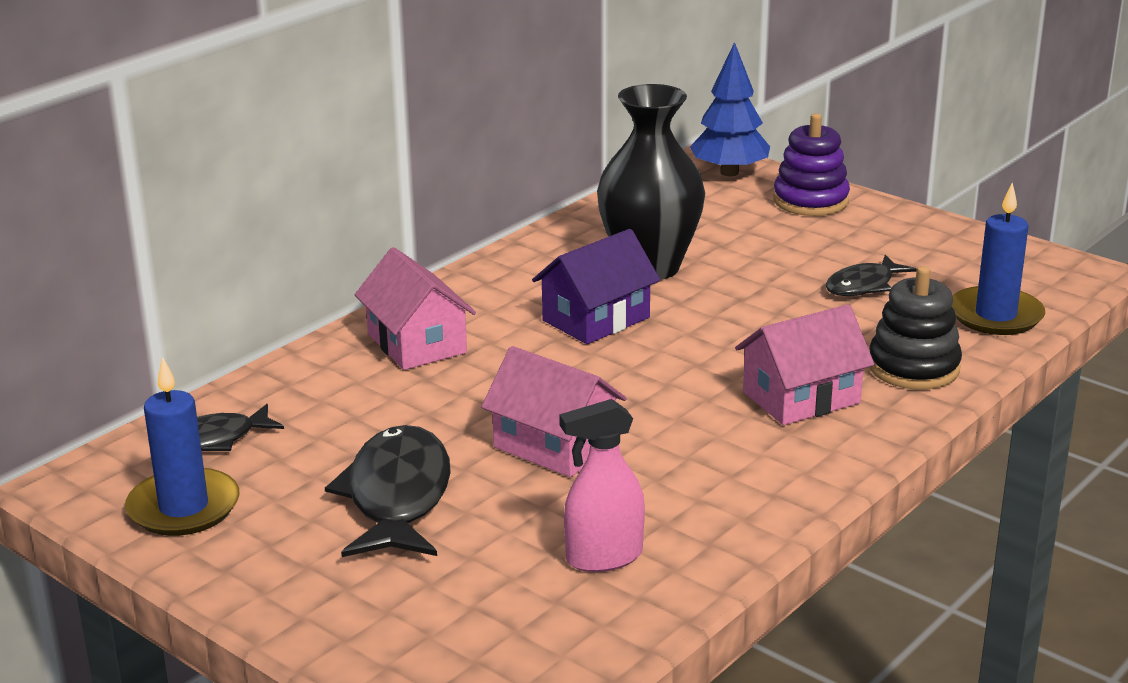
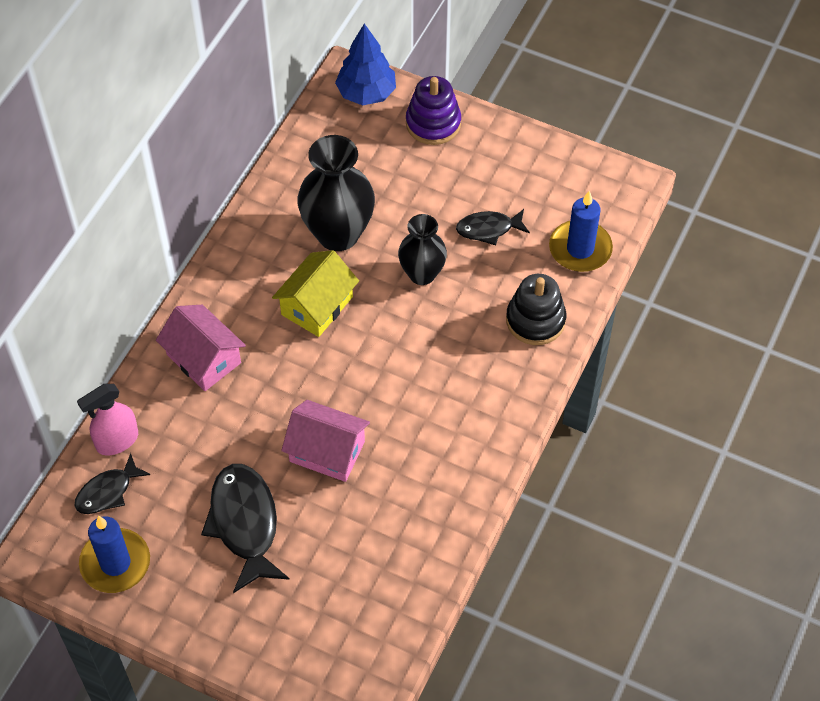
camera: 15 degrees left, 30 degrees up
purple house [532,229,660,344] -> yellow house [272,250,359,337]
pink spray bottle [559,399,645,572] -> pink spray bottle moved to [77,384,138,455]
pink house [735,304,874,425] -> none
black fish [826,255,917,296] -> black fish turned 45 degrees clockwise [456,209,530,245]
none -> black vase [398,214,447,285]

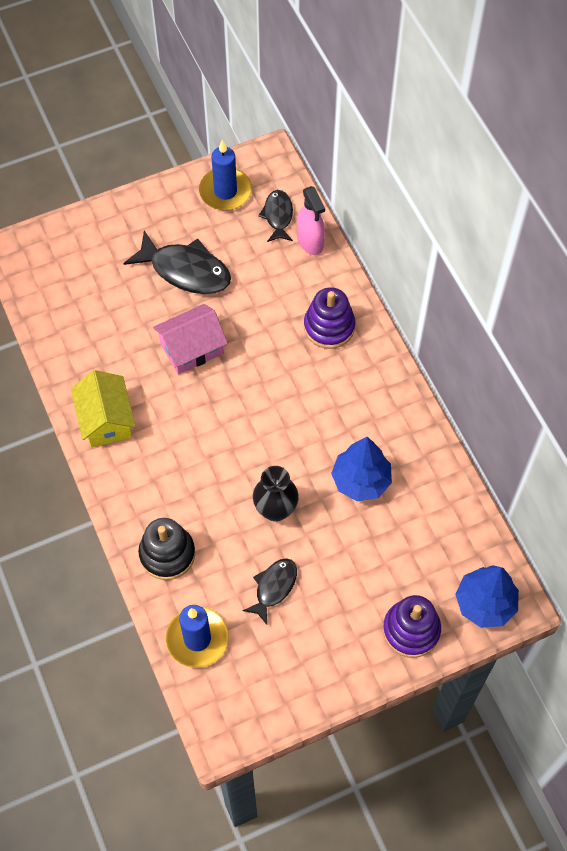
camera: 130 degrees right, 5 degrees up
pink spray bottle [77,384,138,455] -> pink spray bottle turned 150 degrees clockwise [297,186,325,255]
pink house [156,305,246,391] -> purple stacking toy [304,287,355,349]
yellow house [272,250,359,337] -> yellow house moved to [71,370,136,447]
black vase [297,135,375,251] -> blue tree [331,437,392,501]

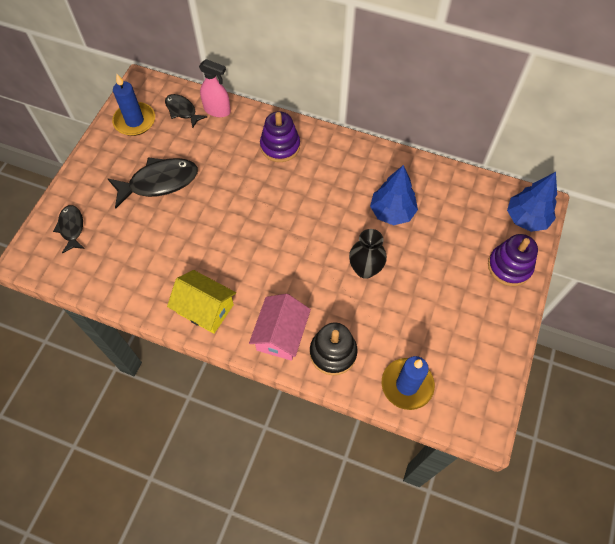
camera: 45 degrees left, 0 degrees up
pink house [153,304,228,375] -> pink house moved to [249,294,311,361]
black fish [242,558,297,625] -> black fish moved to [53,205,85,254]

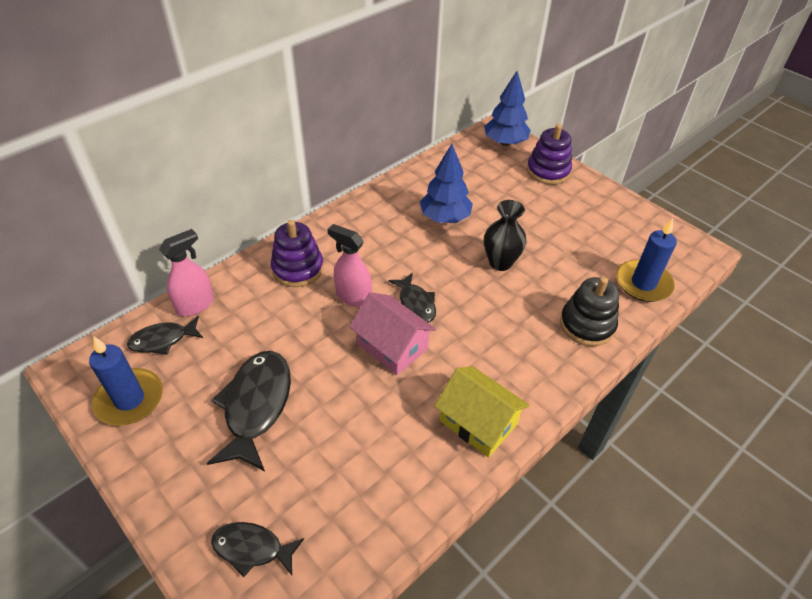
camera: 65 degrees left, 15 degrees down
yellow house [167,270,236,334] -> yellow house turned 75 degrees clockwise [434,366,529,457]
pink house [249,294,311,361] -> pink house moved to [349,292,436,375]
none -> pink spray bottle [327,224,372,307]
none -> black fish [389,273,436,323]

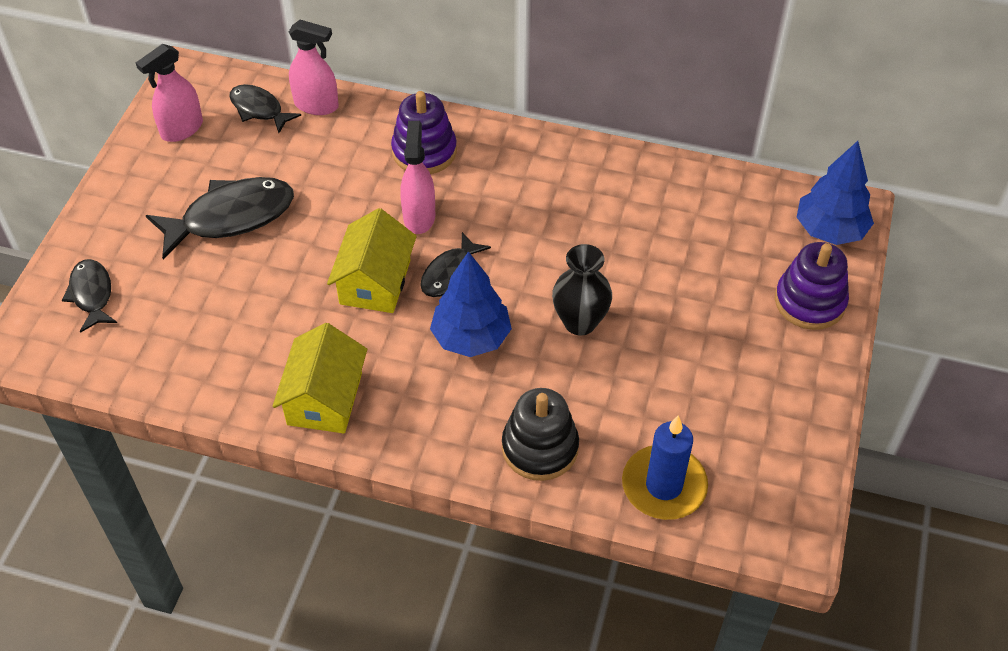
camera: 60 degrees right, 5 degrees up
blue candle [89,337,163,426] -> pink spray bottle [136,44,203,142]
pink house [349,292,436,375] -> yellow house [327,208,417,313]
blue tree [420,144,473,223] -> blue tree moved to [430,251,512,357]

